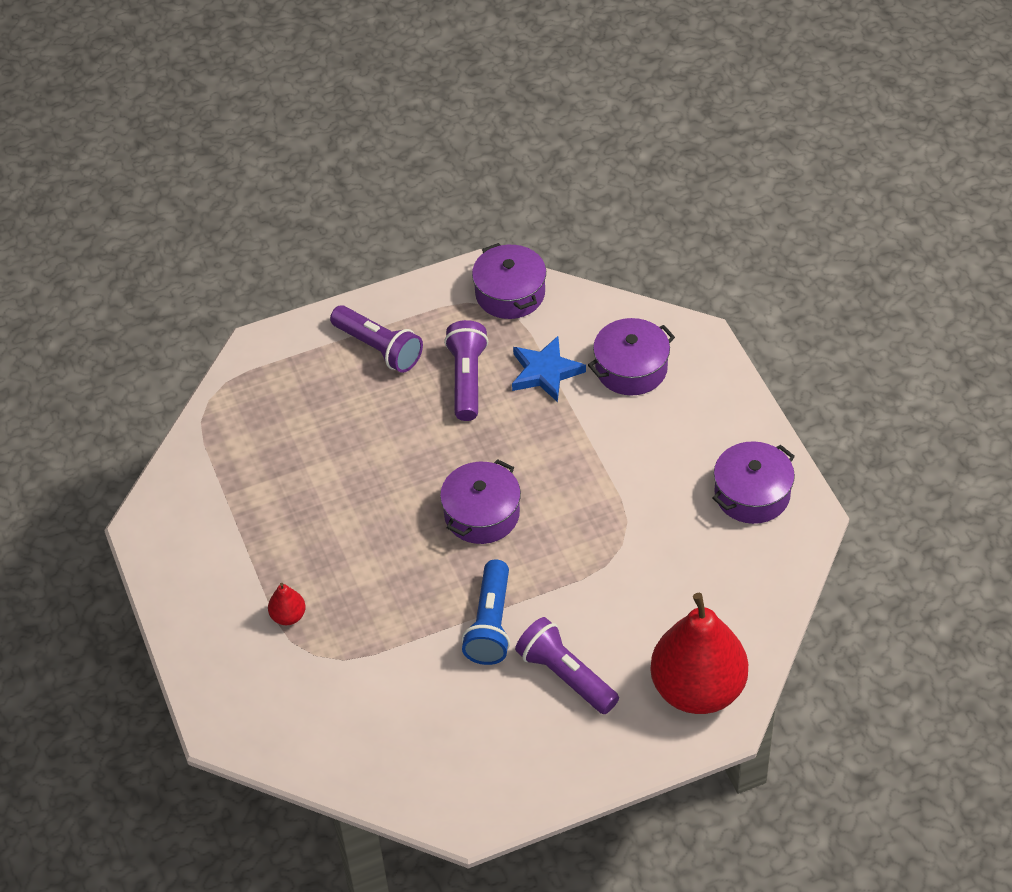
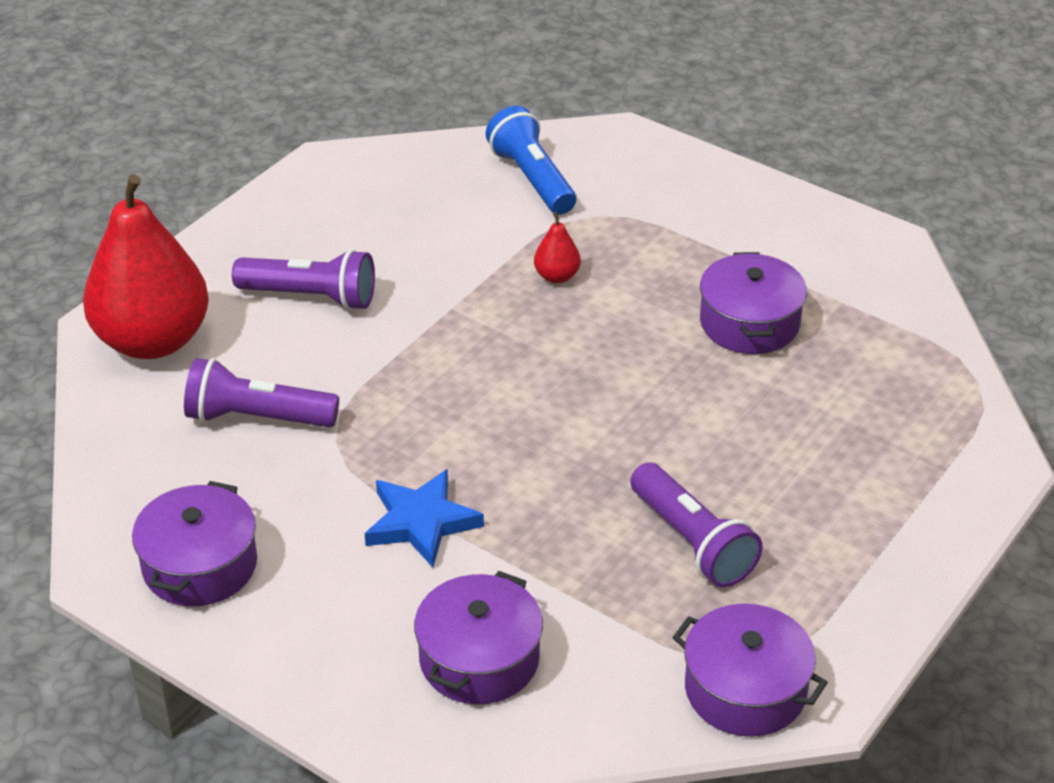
camera: 145 degrees right, 10 degrees down
red pear [268,583,306,625] -> red pear moved to [534,212,581,283]
purple flashlight [330,305,423,373] -> purple flashlight moved to [184,358,339,428]
purple pot [440,459,521,544] -> purple pot moved to [700,252,807,354]
blue flashlight [462,559,510,665] -> blue flashlight moved to [486,106,576,215]
blue star [512,336,586,402] -> blue star moved to [365,469,484,567]

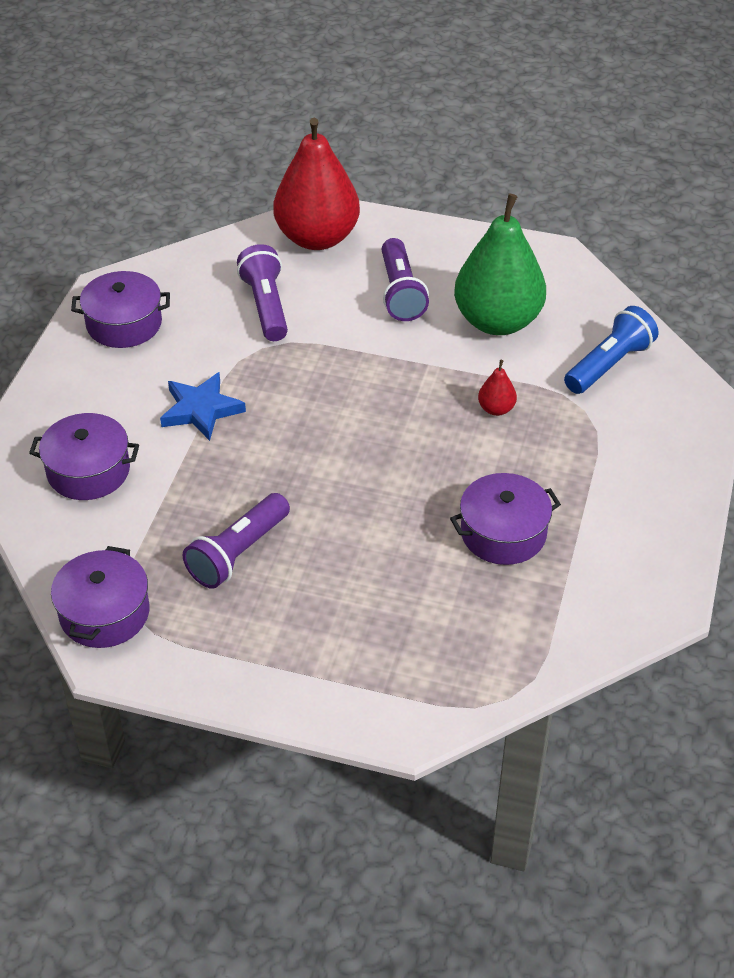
camera: 70 degrees right, 5 degrees up
none -> green pear [454,194,546,335]

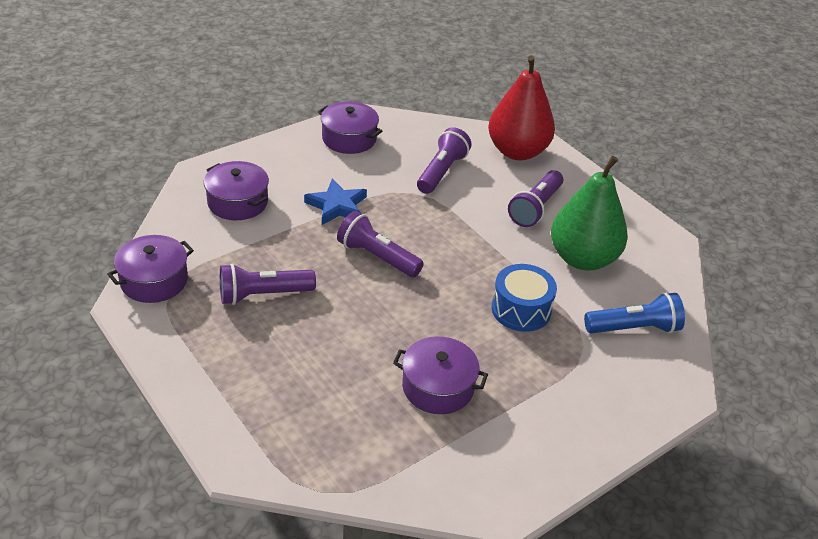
camera: 35 degrees right, 5 degrees down
red pear [478,360,517,416] -> blue drum [491,264,557,332]
none -> purple flashlight [337,211,424,278]

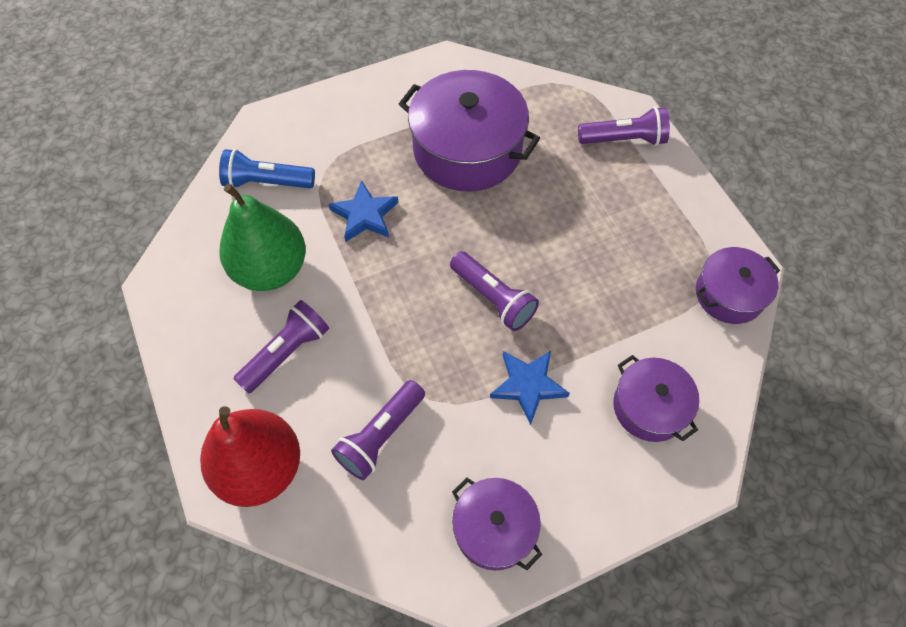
camera: 165 degrees left, 20 degrees up
purple flashlight [220,264,316,305] -> purple flashlight moved to [578,107,670,146]
purple pot [393,336,488,414] -> purple pot [399,70,540,191], size x1.76
blue drum [491,264,557,332] -> blue star [329,180,398,242]

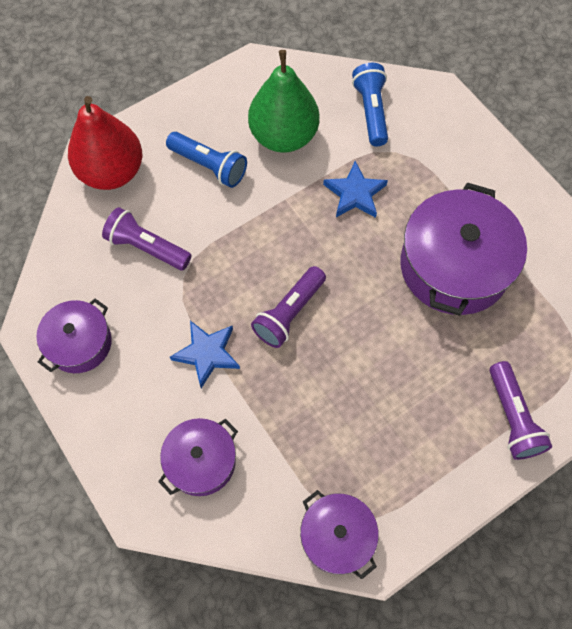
camera: 80 degrees right, 5 degrees up
purple flashlight [233,300,329,394] -> blue flashlight [166,132,247,188]

